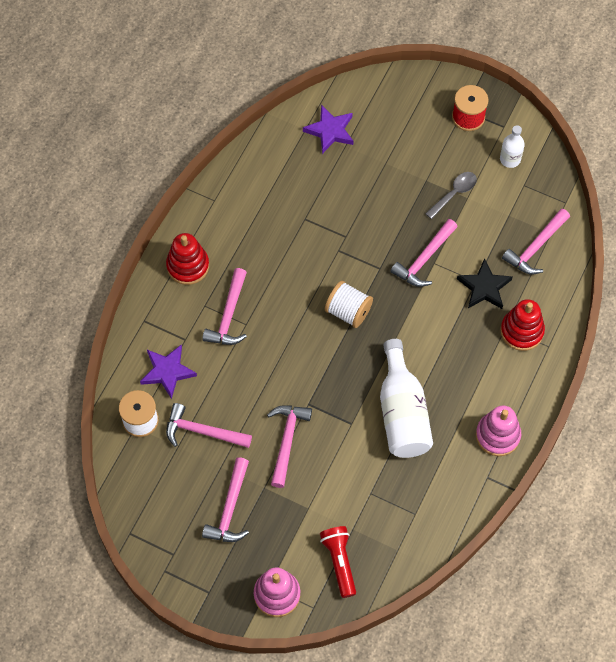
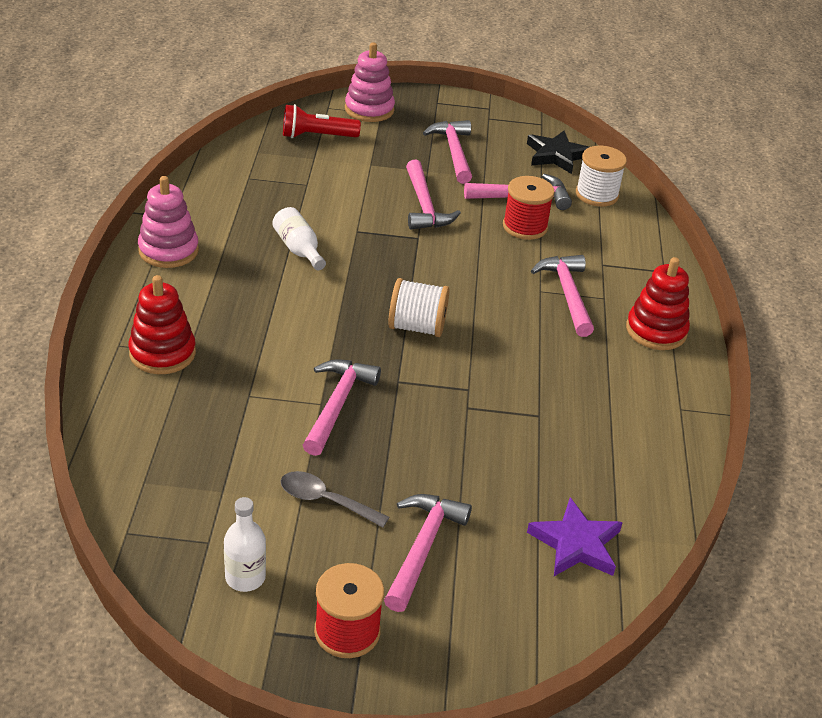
camera: 155 degrees right, 25 degrees down
purple star [140,345,197,399] -> none
red flashlight [320,526,356,598] -> red flashlight turned 120 degrees clockwise [283,104,361,138]
white bottle [380,339,433,458] -> white bottle [272,207,326,270], size x0.52
grey spoon [425,172,477,219] -> grey spoon turned 90 degrees clockwise [280,471,389,528]
black star [457,258,513,309] -> black star moved to [527,131,589,174]
pink hammer [502,208,570,274] -> pink hammer moved to [384,494,472,612]
none -> red spool [503,176,555,240]

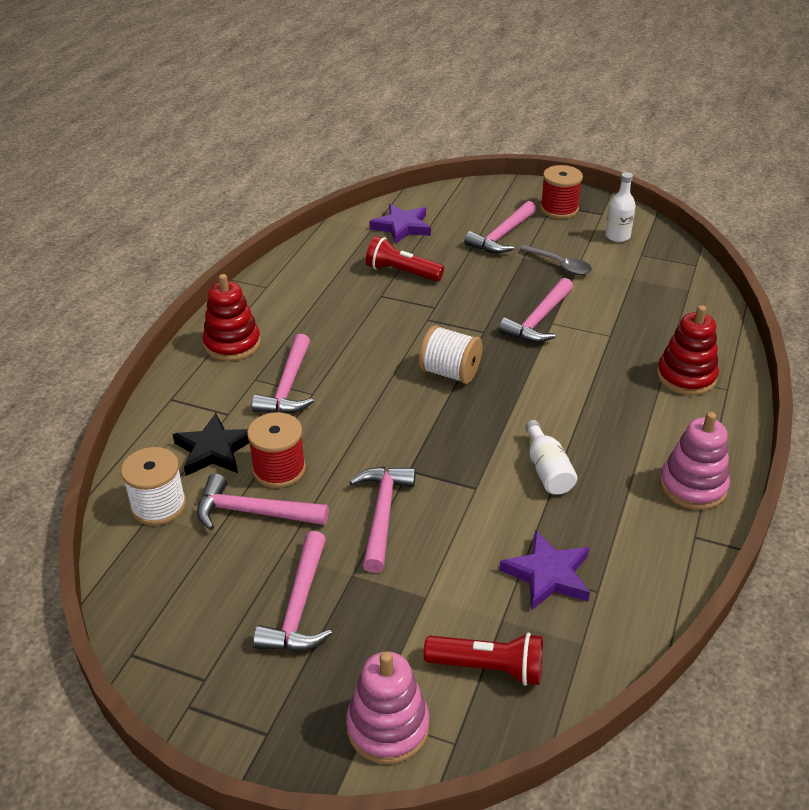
camera: 160 degrees left, 0 degrees up
black star [527,131,589,174] -> black star moved to [173,413,250,476]
none -> red flashlight [366,236,444,281]
none -> purple star [499,530,590,611]

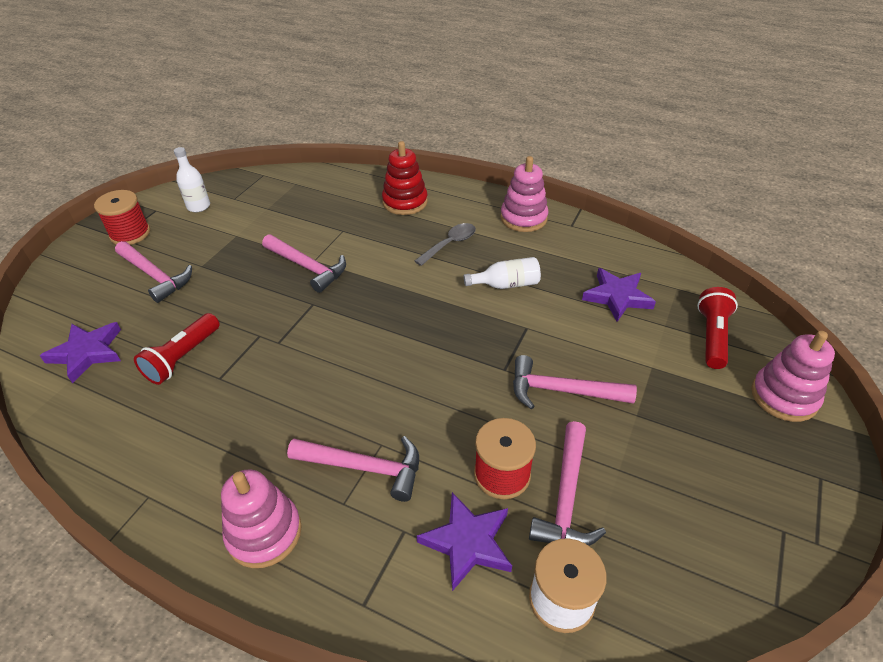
camera: 85 degrees left, 5 degrees up
black star [173,413,250,476] -> purple star [417,492,512,591]
red stacking toy [203,274,260,361] -> pink stacking toy [221,469,302,568]
pink hammer [253,531,332,651] -> none
white spool [419,325,482,384] -> none
grey spoon [520,245,592,275] -> grey spoon moved to [415,223,476,266]

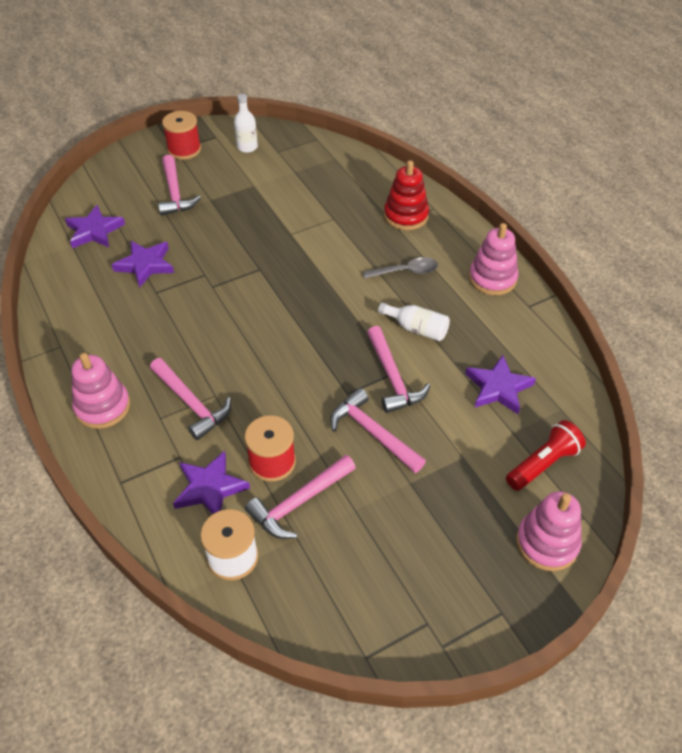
camera: 35 degrees right, 5 degrees up
red flashlight [134,313,220,385] -> purple star [112,241,174,288]
pink hammer [262,234,346,293] -> pink hammer moved to [367,326,430,413]

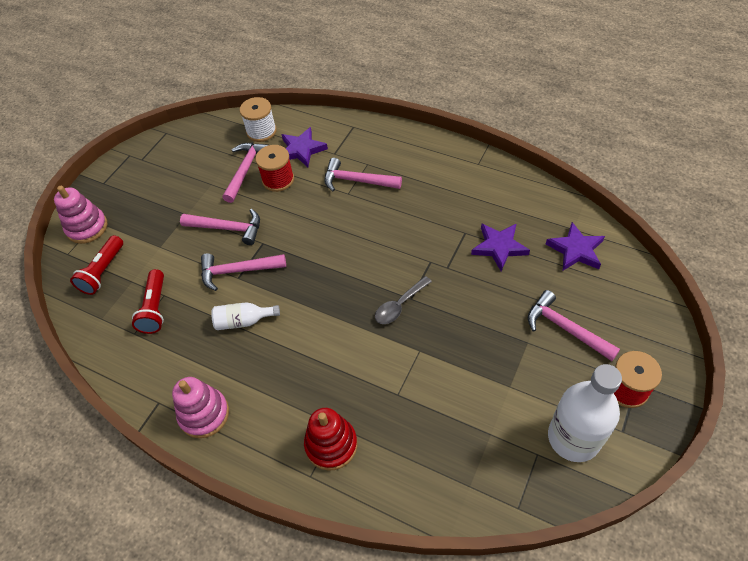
camera: 150 degrees right, 5 degrees up
pink stacking toy [71,353,130,429] -> none
white bottle [234,94,258,153] -> white bottle [548,364,622,462], size x1.91
grey spoon [363,257,438,279] -> grey spoon moved to [375,276,432,324]
pink hammer [367,326,430,413] -> pink hammer turned 45 degrees counterclockwise [201,253,286,291]
purple star [465,355,536,414] -> red flashlight [132,269,164,334]

